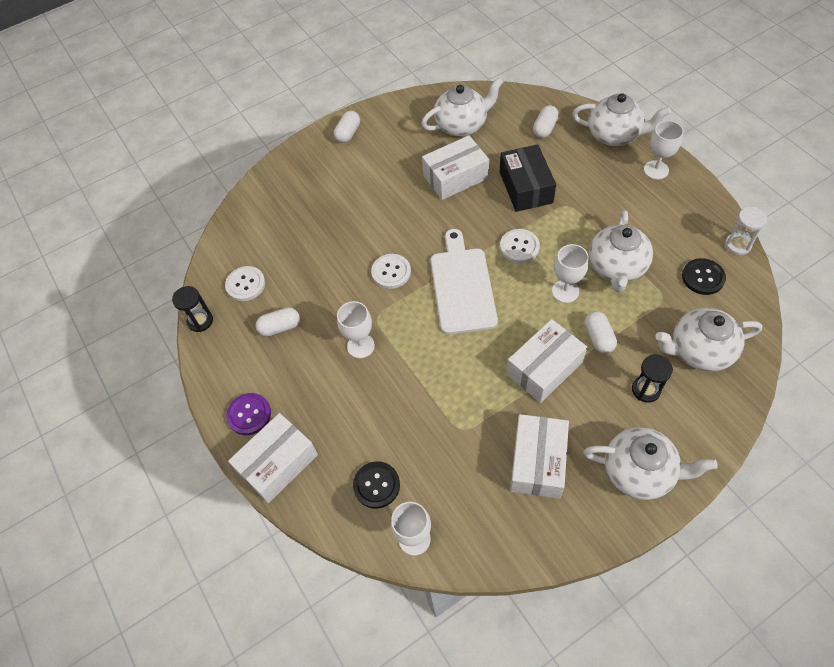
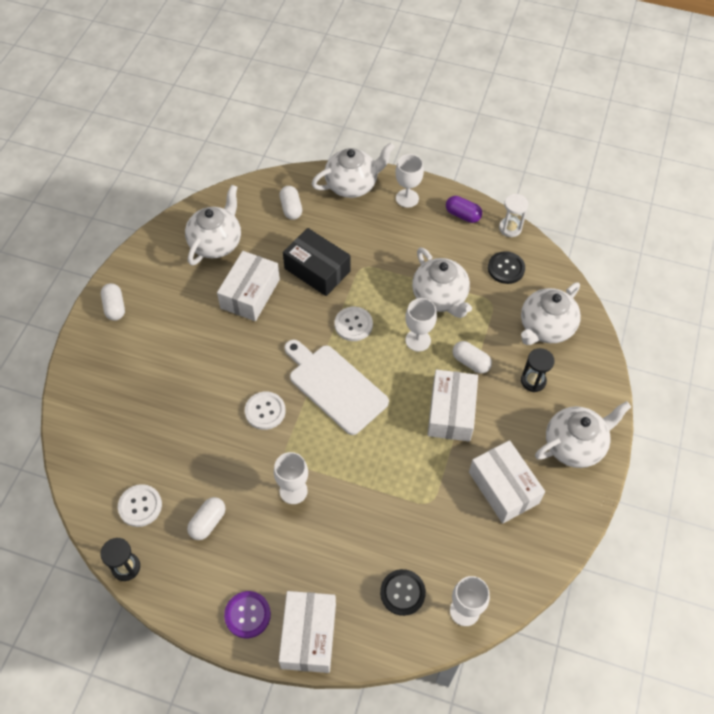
camera: 45 degrees left, 0 degrees up
none -> purple capsule [446,196,482,223]

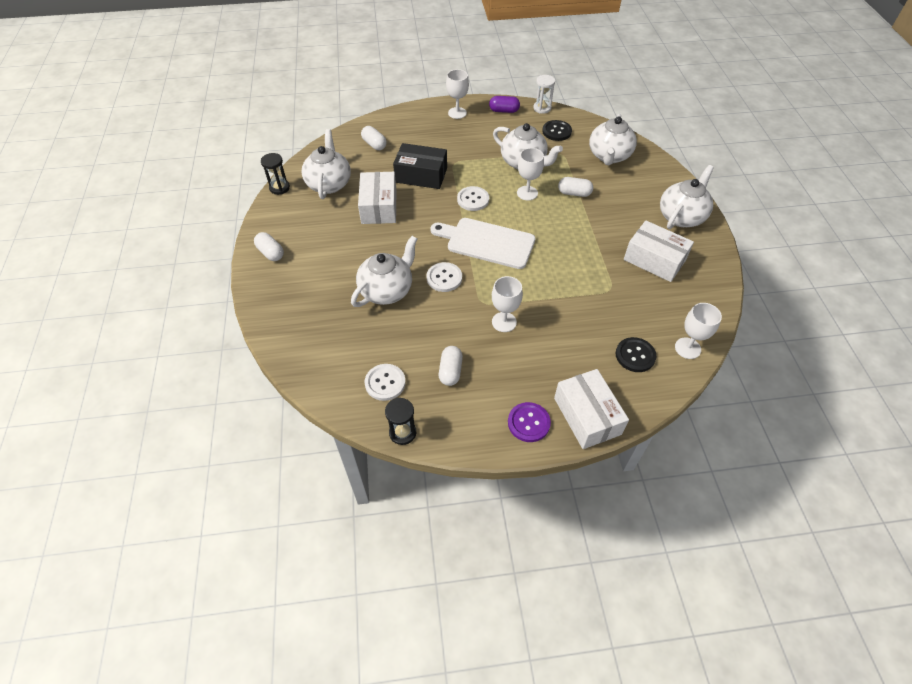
camera: 25 degrees left, 5 degrees down
white teapot [312,142,395,198] -> white teapot moved to [351,236,417,307]
white box [428,370,478,442] -> none
black hourglass [521,348,554,392] -> black hourglass moved to [261,153,290,195]

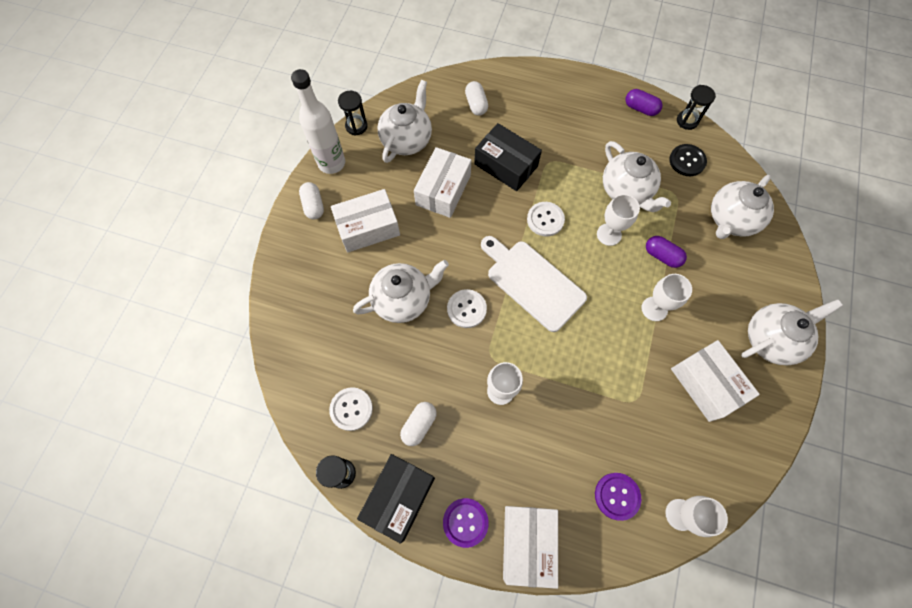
camera: 25 degrees right, 15 degrees up
white goblet [446,69,469,119] -> white goblet moved to [642,274,692,321]
white hourglass [533,75,555,114] -> black hourglass [677,85,716,130]
white capsule [558,177,593,197] -> purple capsule [646,236,687,268]
black button [616,337,656,372] -> purple button [595,473,641,521]
none -> white bottle [291,69,345,174]
none -> white box [331,189,400,252]
none -> black box [357,454,435,544]

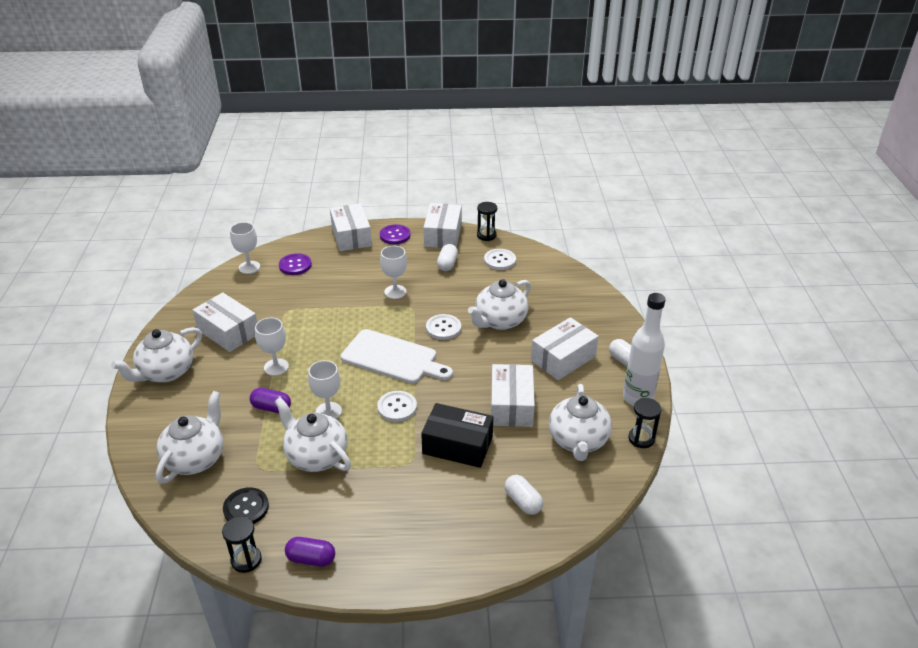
camera: 160 degrees right, 30 degrees down
black box [357,454,435,544] -> white box [423,203,462,248]

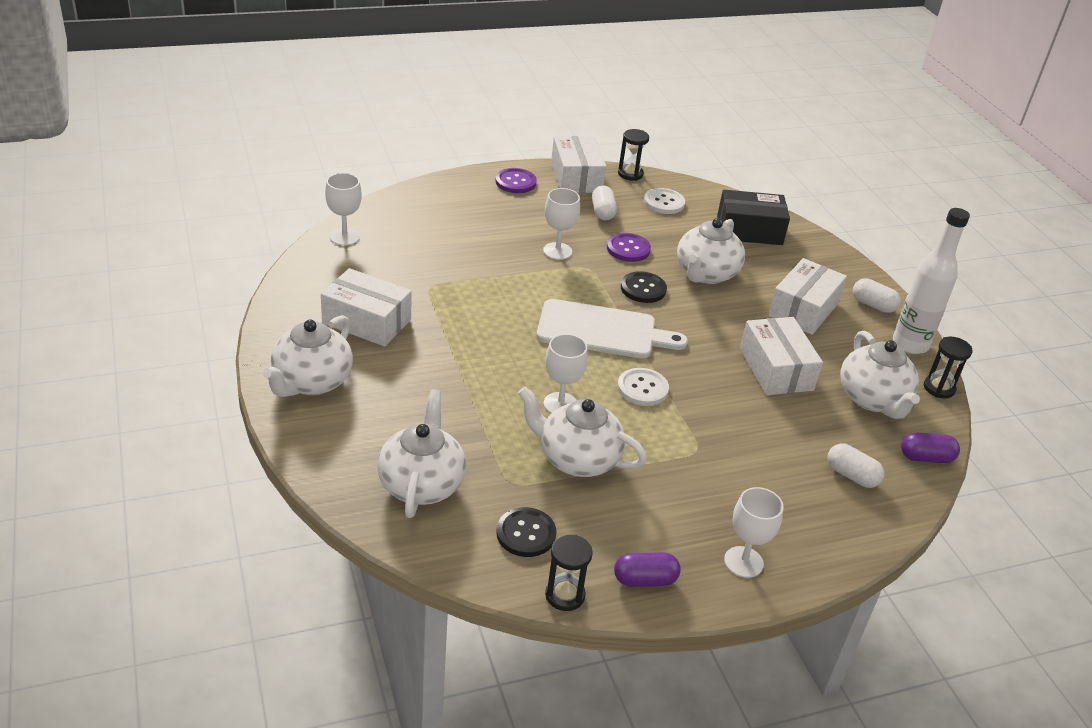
camera: 20 degrees left, 0 degrees up
purple capsule [250,388,291,413] -> purple capsule moved to [901,433,960,463]
white goblet [255,318,289,376] -> white goblet moved to [724,487,784,578]
purple button [279,253,312,275] -> purple button moved to [607,233,651,262]
white box [330,203,372,251] -> none
black box [421,403,493,468] -> black box moved to [717,190,790,245]
white button [426,314,461,340] -> black button [621,271,667,303]

